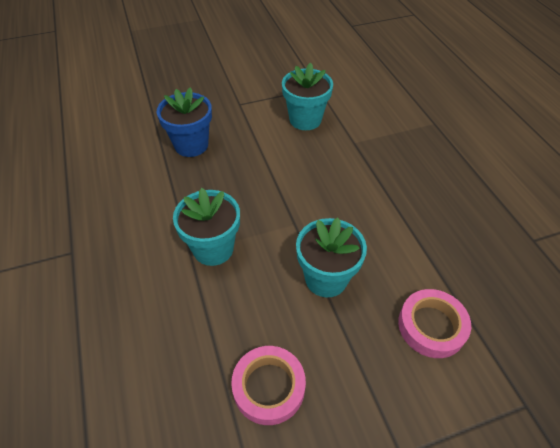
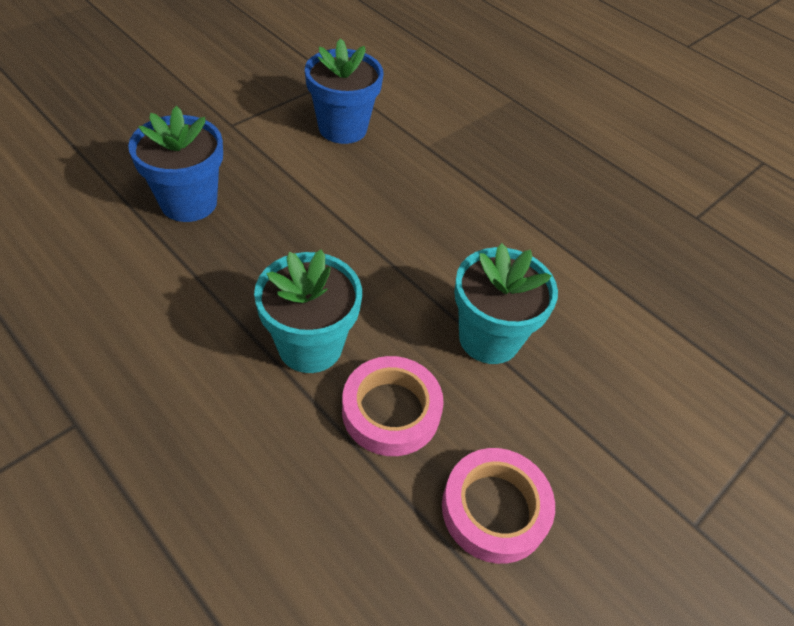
camera: 30 degrees left, 0 degrees up
turquoise flower pot [282,63,333,130] -> blue flower pot [305,38,384,144]
pink tape [398,289,471,358] -> pink tape moved to [342,356,444,456]

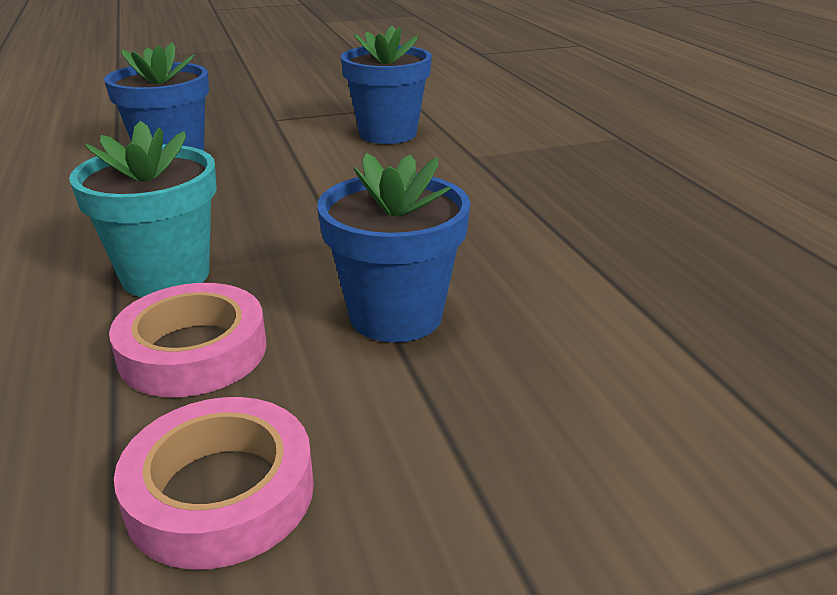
camera: 30 degrees right, 20 degrees down
turquoise flower pot [454,243,558,364] -> blue flower pot [317,153,471,343]

